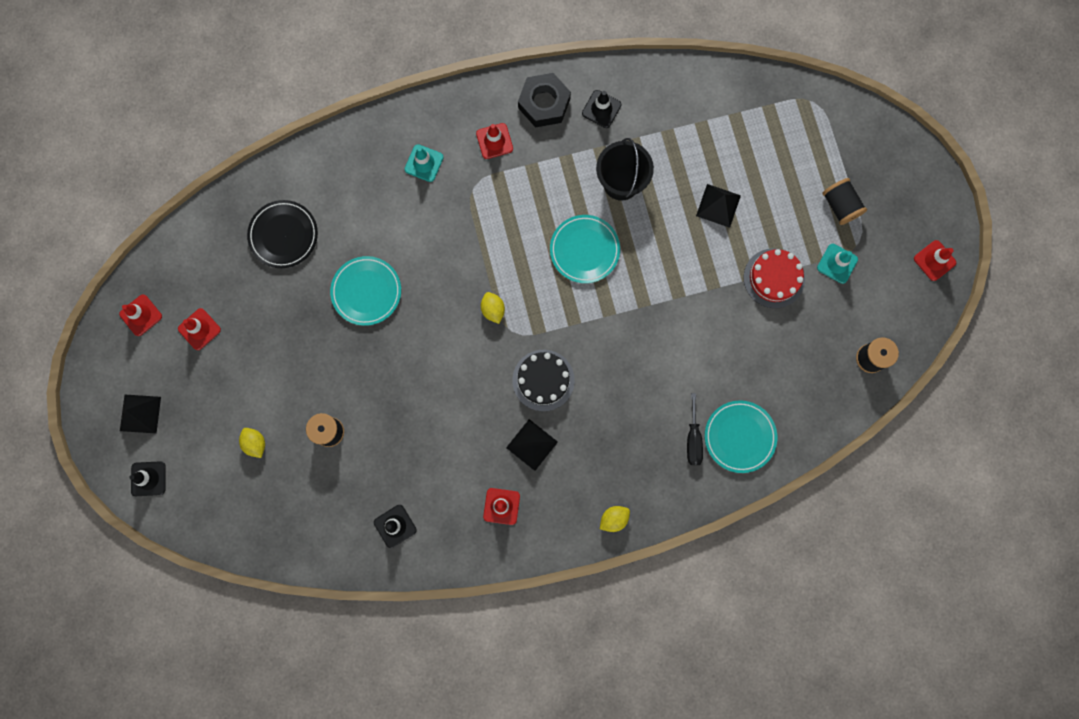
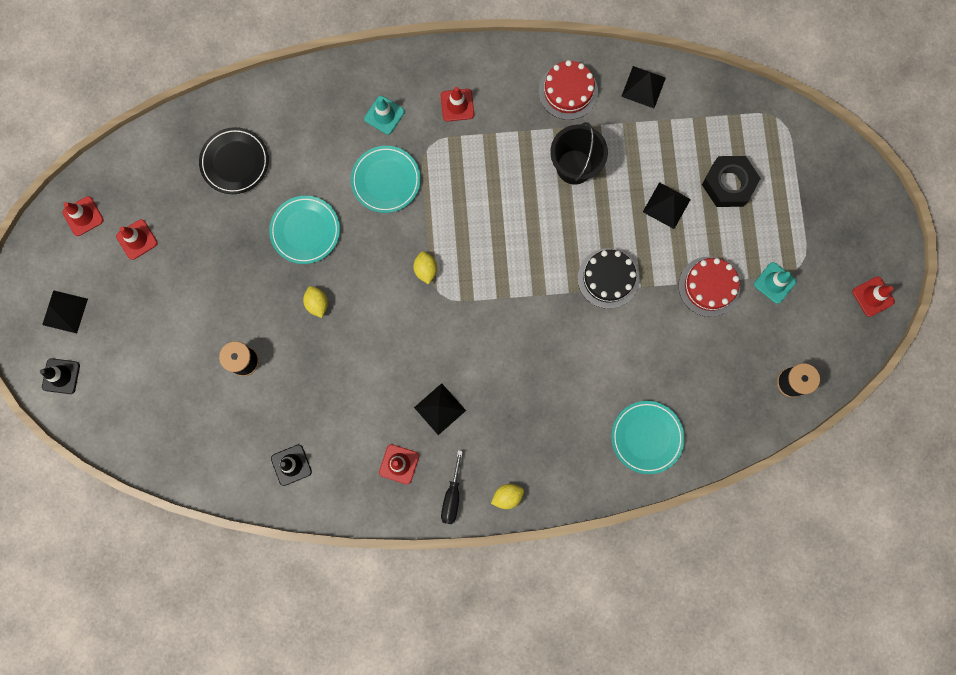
camera: 10 degrees right, 0 degrees up
yellow lemon [239,428,265,458] -> yellow lemon moved to [303,286,328,318]
black cake [512,350,575,411] -> black cake moved to [577,248,639,309]
black nut [518,73,571,128] -> black nut moved to [702,156,761,207]
turquoise plate [550,215,620,283] -> turquoise plate moved to [351,146,421,213]
black traffic cone [582,90,622,128] -> red cake [539,60,598,120]
black screwdriver [687,393,703,465] -> black screwdriver moved to [441,450,463,524]
black spool [822,178,867,225] -> none
none -> black pyramid [621,66,666,108]

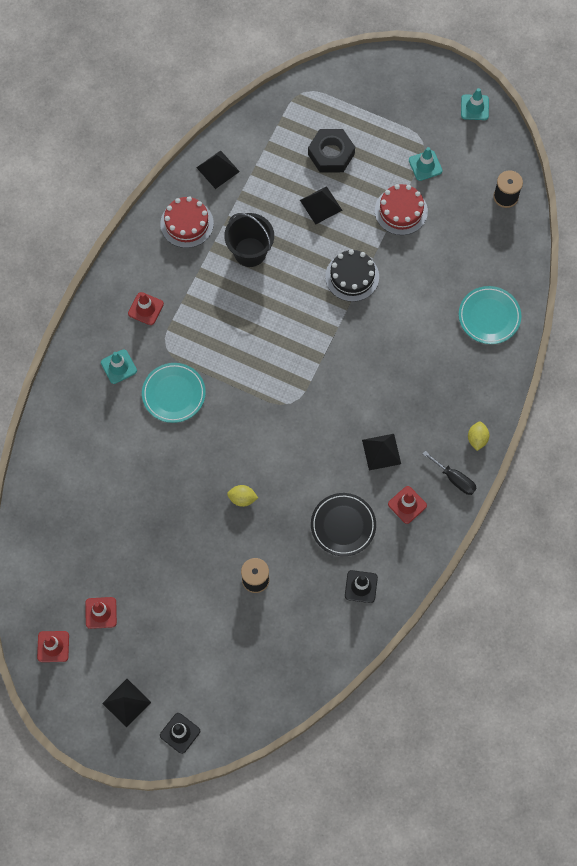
camera: 60 degrees left, 10 degrees down
black plate [199,127,269,194] -> black plate moved to [311,493,376,556]
turquoise plate [269,196,340,264] -> none
yellow lemon [413,251,437,284] -> none
red traffic cone [852,276,895,317] -> turquoise traffic cone [461,88,489,120]

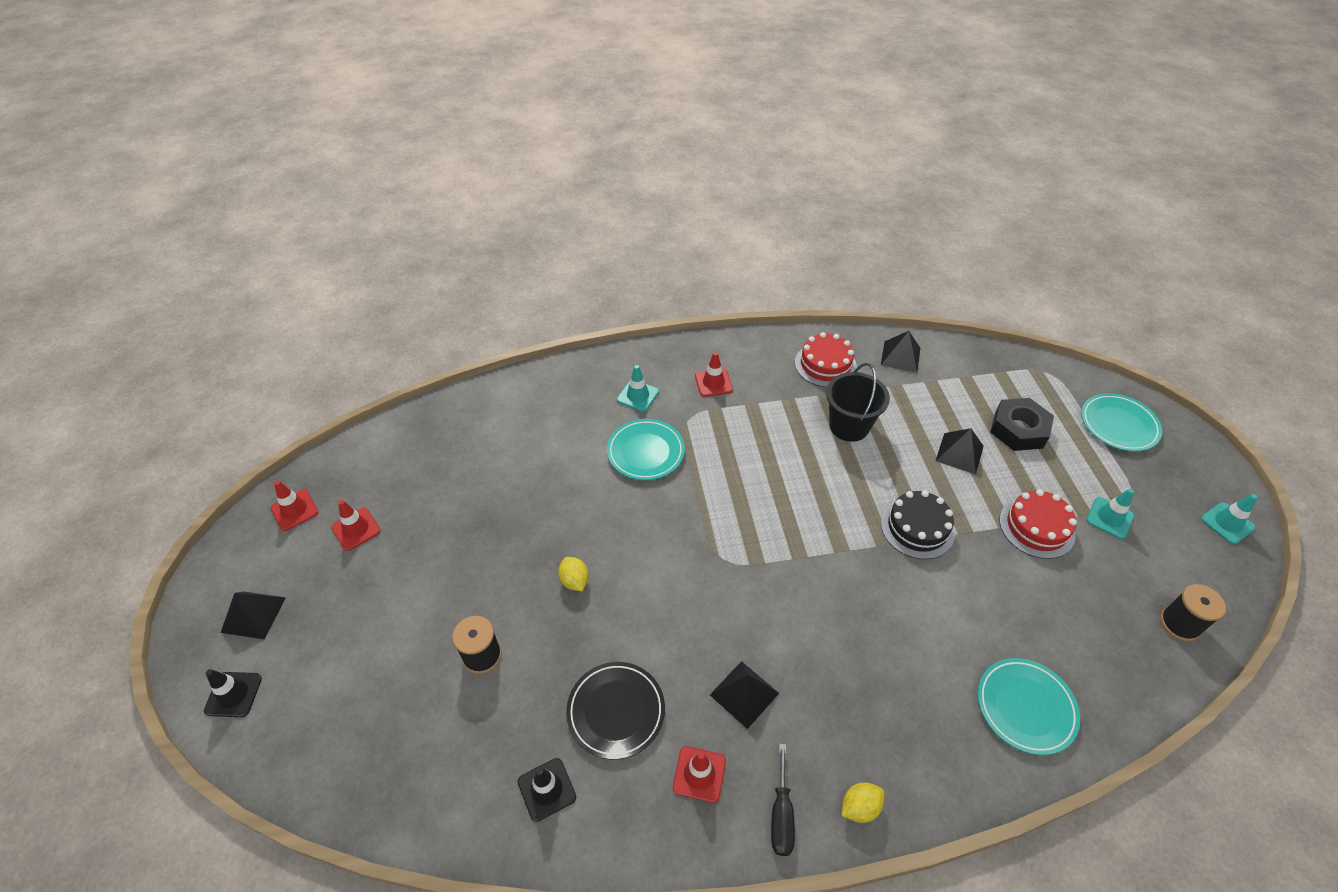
camera: 55 degrees right, 20 degrees down
none -> turquoise plate [1081,393,1162,451]

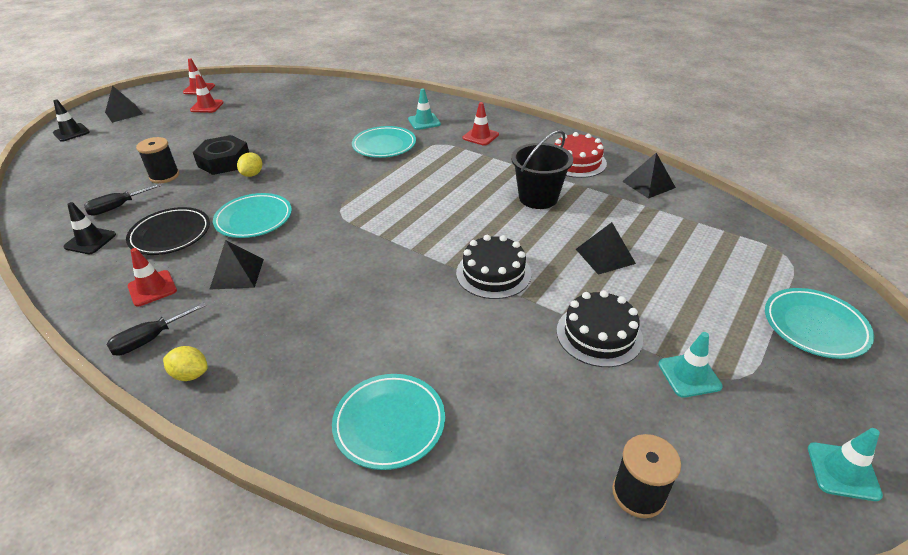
camera: 45 degrees right, 10 degrees down
black nut [990,398,1054,451] -> black nut moved to [193,135,249,175]
red cake [999,489,1077,559] -> black cake [556,290,643,367]
none -> black screwdriver [84,183,162,216]
none -> turquoise plate [213,193,292,238]

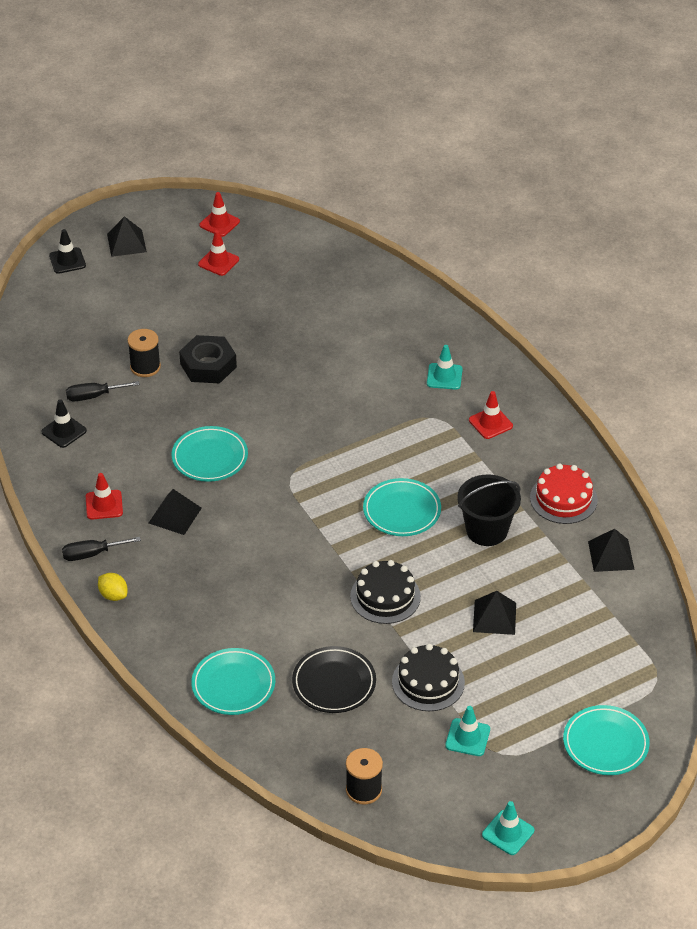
camera: 25 degrees right, 5 degrees up
black plate [126,207,210,255] -> black plate moved to [292,646,376,713]
yellow lemon [237,153,262,177] -> none
turquoise plate [352,126,416,158] -> turquoise plate moved to [363,478,441,536]

